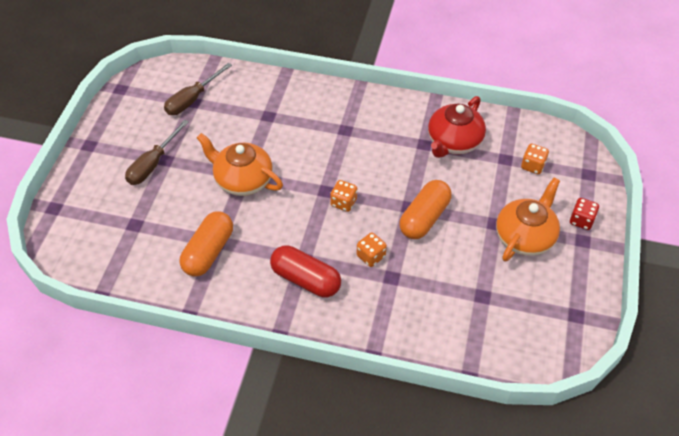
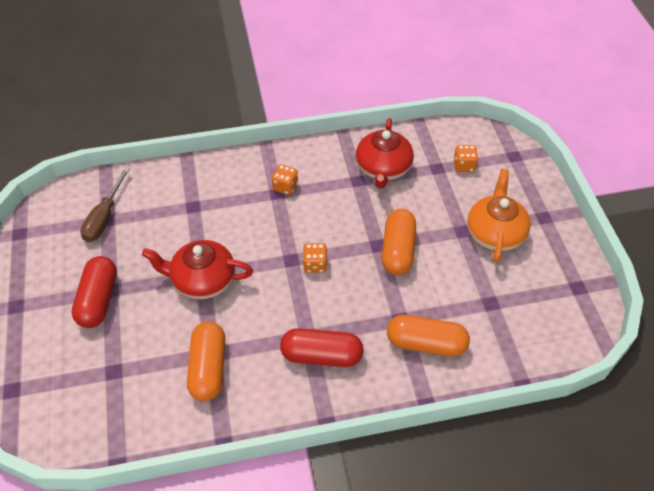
camera: 25 degrees left, 0 degrees up
brown screwdriver [125,120,189,185] -> red capsule [71,256,117,328]
orange teapot [197,133,283,196] -> red teapot [142,240,253,299]
orange dice [357,233,387,267] -> orange dice moved to [272,165,298,195]
red dice [570,198,599,230] -> none
none -> orange capsule [387,315,470,357]

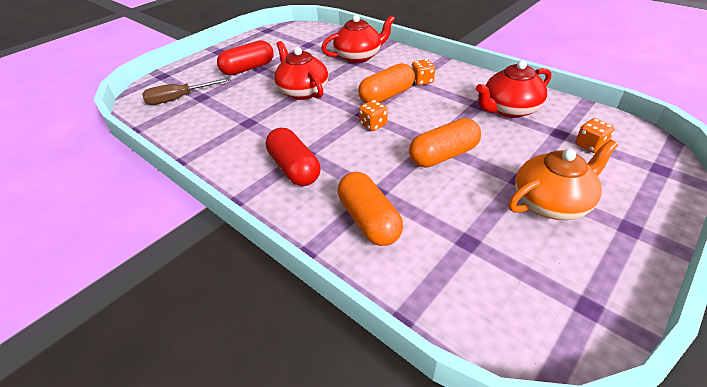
camera: 55 degrees right, 10 degrees down
brown screwdriver [80,167,130,242] -> brown screwdriver moved to [142,78,231,105]
orange capsule [187,321,225,401] -> orange capsule moved to [358,63,415,103]
none -> red teapot [321,15,395,63]

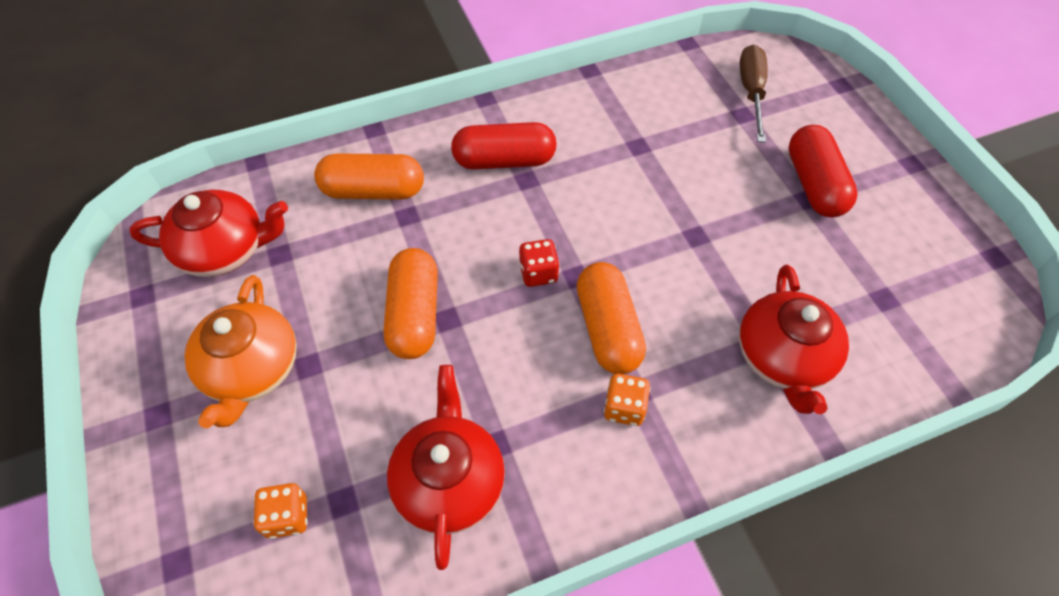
camera: 115 degrees right, 15 degrees up
red teapot [274,41,328,100] -> red teapot moved to [129,190,288,277]
orange dice [359,100,388,131] -> red dice [519,239,560,287]

